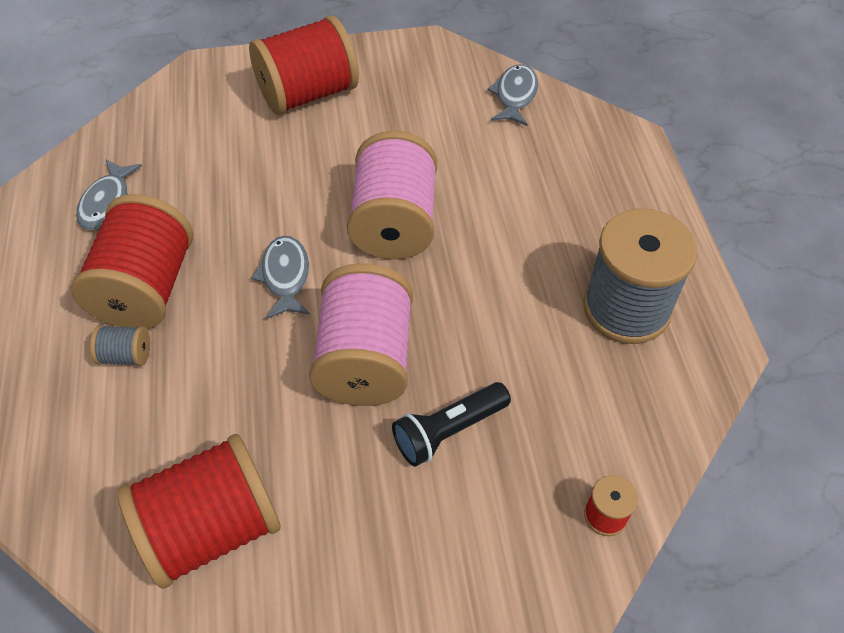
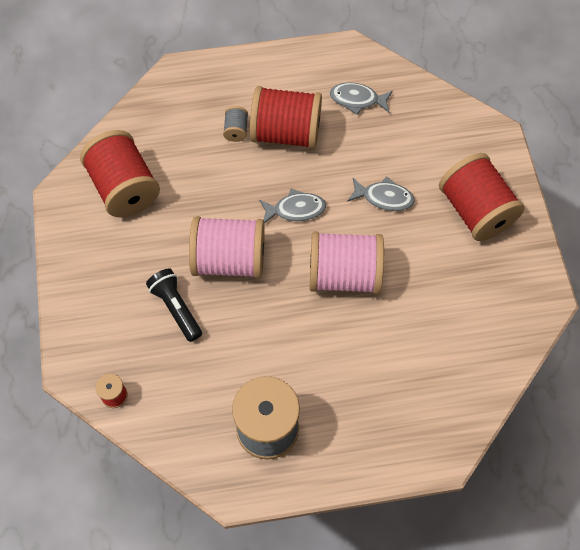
camera: 90 degrees right, 10 degrees up
grey fish [488,65,538,126] -> grey fish moved to [347,176,415,211]

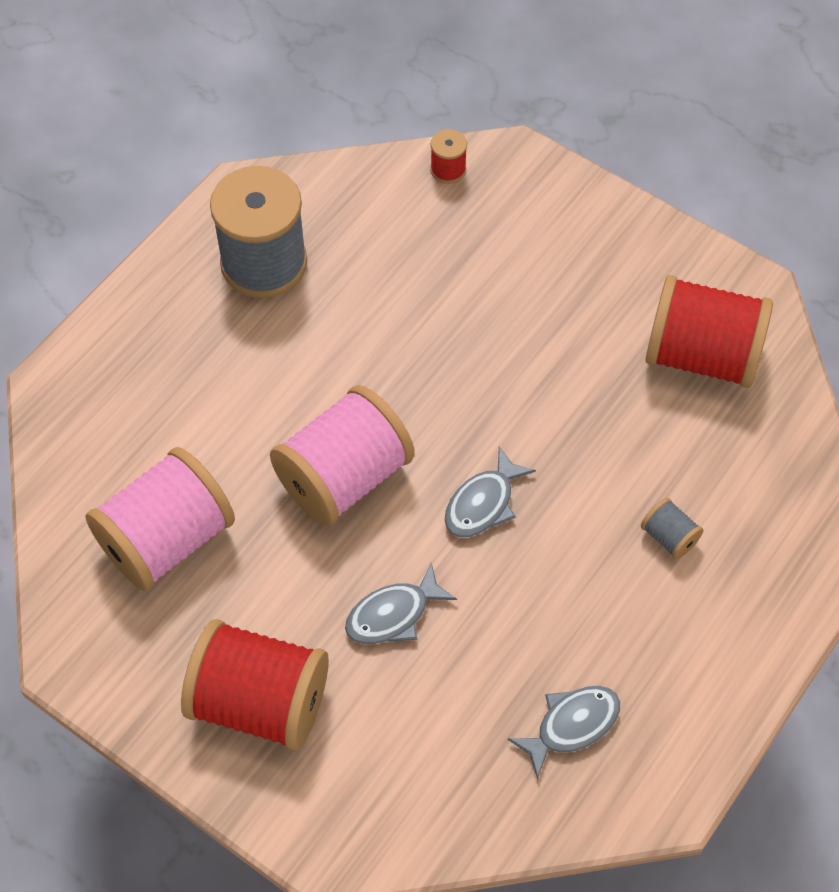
camera: 135 degrees right, 5 degrees down
black flashlight [146,268,202,342] -> none
pink spool [189,216,265,279] -> pink spool moved to [86,447,235,591]
red spool [250,86,322,149] -> none

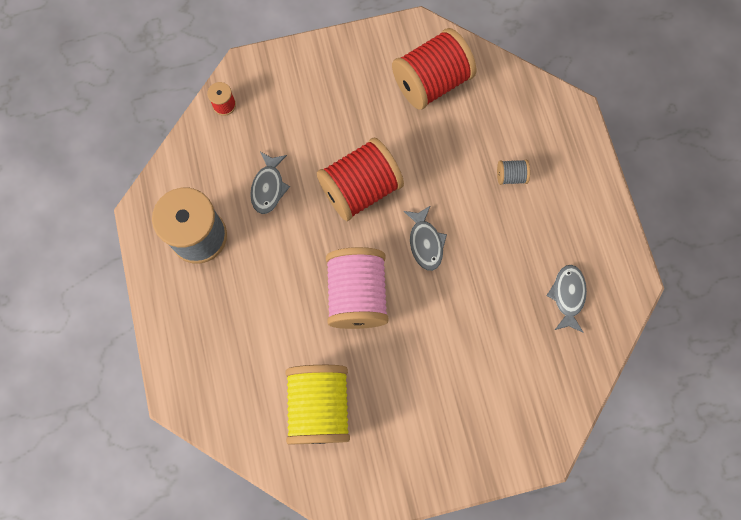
camera: 50 degrees left, 15 degrees up
pink spool [86,447,235,591] -> yellow spool [285,365,350,444]
red spool [181,619,329,751] -> red spool moved to [317,138,404,221]
grey fish [345,562,457,644] -> grey fish moved to [250,152,290,214]

